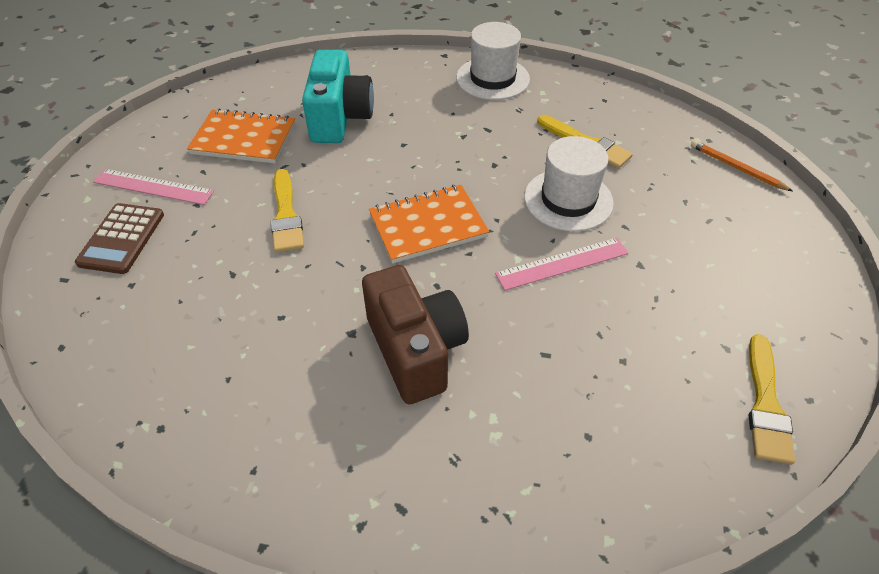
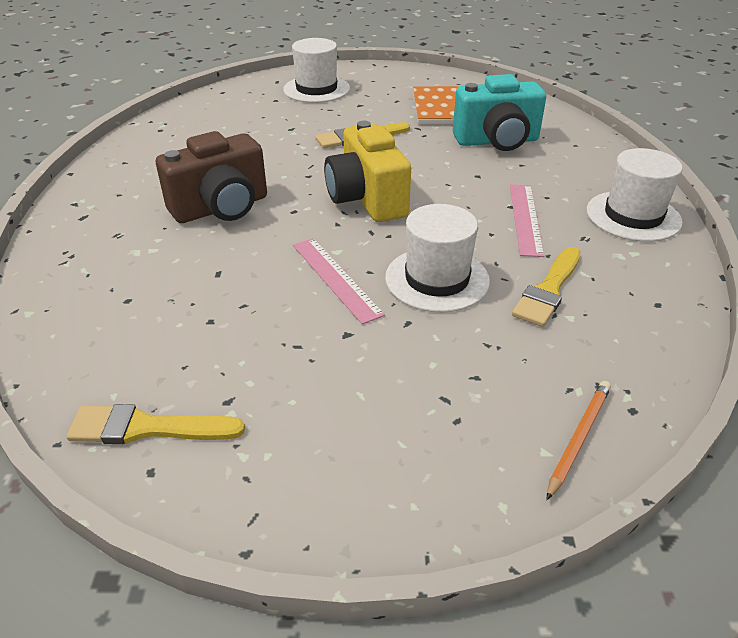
camera: 80 degrees right, 10 degrees down
brown calculator [75,203,164,274] -> white hat [283,38,350,103]
pink ruler [93,169,214,205] -> pink ruler moved to [510,184,544,257]
orange notebook [369,185,489,264] -> yellow camera [324,121,411,222]

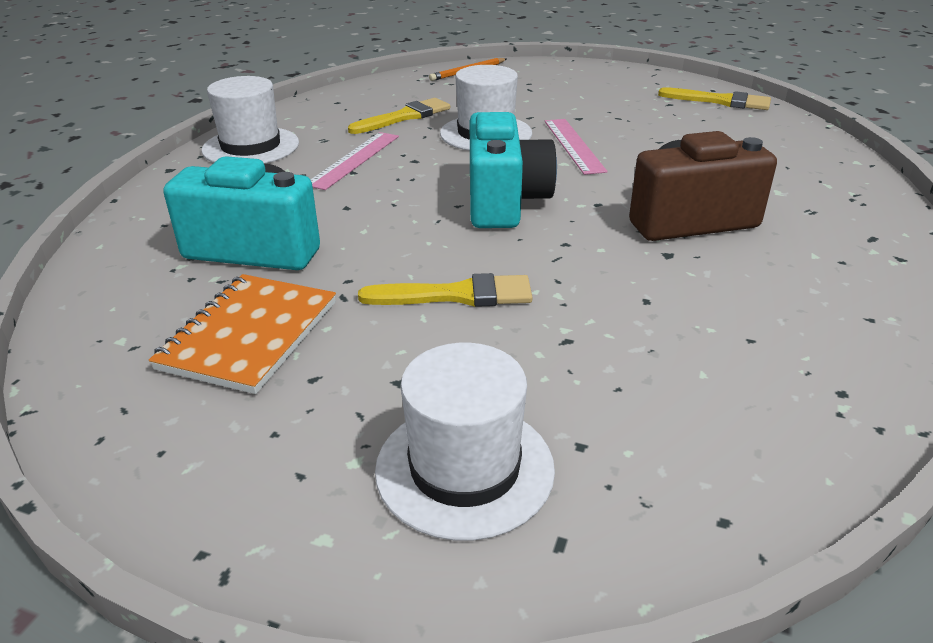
camera: 160 degrees left, 5 degrees down
yellow camera [324,121,411,222] -> turquoise camera [470,112,557,228]

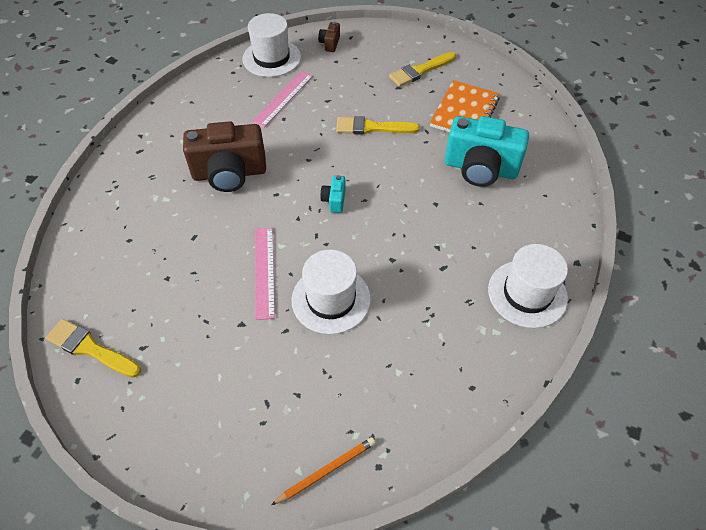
camera: 175 degrees left, 20 degrees up
pink ruler [311,132,399,190] -> pink ruler moved to [252,71,313,128]
yellow brush [348,98,450,134] -> yellow brush moved to [389,52,456,87]
white hat [375,343,555,541] -> white hat moved to [242,13,301,77]
turquoise camera [470,112,557,228] -> turquoise camera [320,175,345,213], size x0.43
none -> brown camera [318,22,340,52]

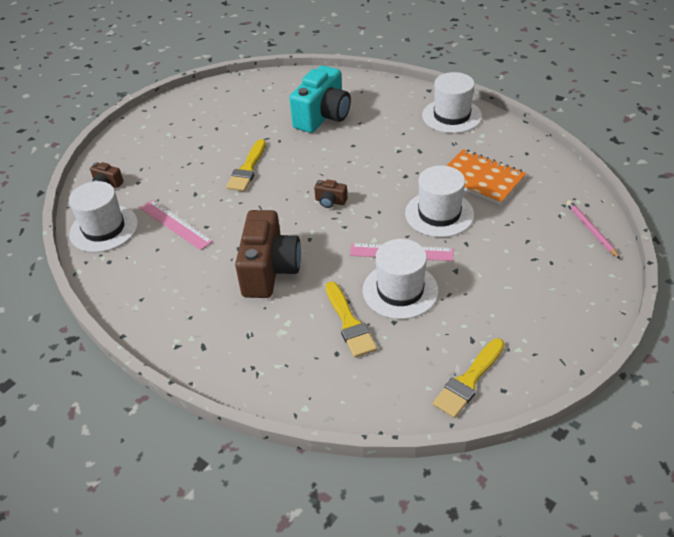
camera: 75 degrees left, 10 degrees down
orange pencil [271,437,376,505] -> pink pencil [566,200,620,259]
turquoise camera [320,175,345,213] -> brown camera [314,179,347,208]
yellow brush [389,52,456,87] -> yellow brush moved to [325,282,377,357]
orange notebook [430,80,500,132] -> orange notebook moved to [447,149,526,205]
none -> white hat [363,239,439,319]

